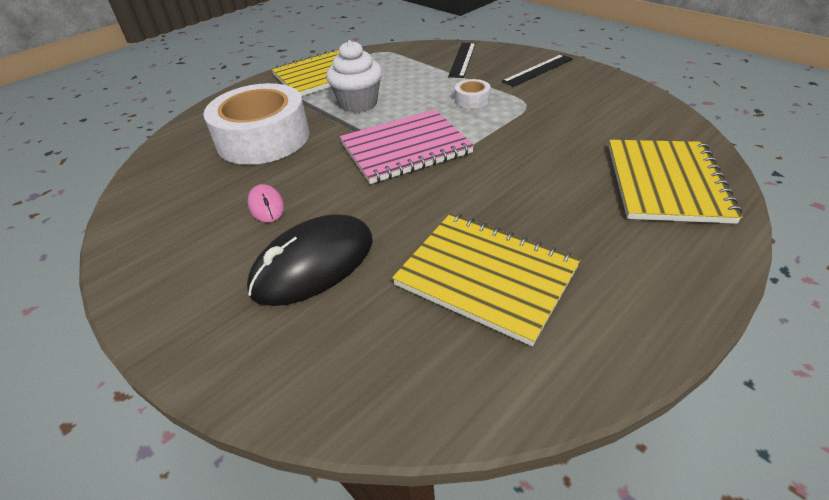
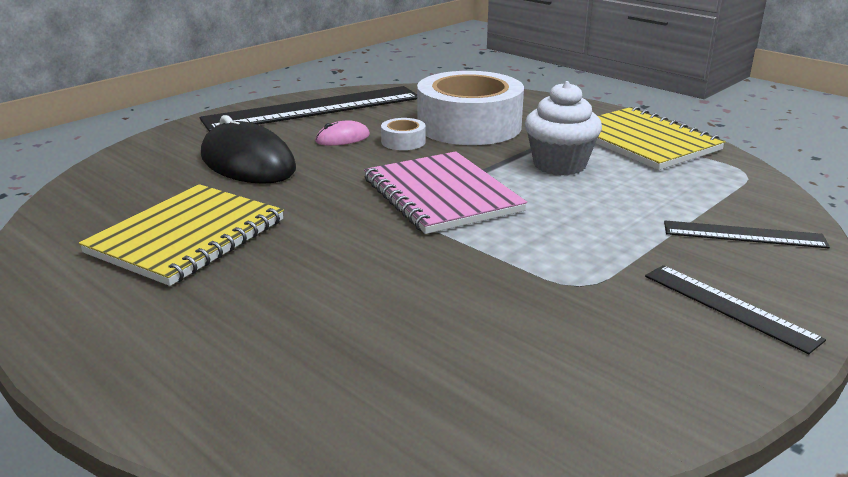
camera: 85 degrees right, 15 degrees down
white tape [455,79,490,108] -> white tape moved to [381,118,426,150]
yellow notebook [609,140,743,224] -> none
none -> black ruler [200,86,417,131]

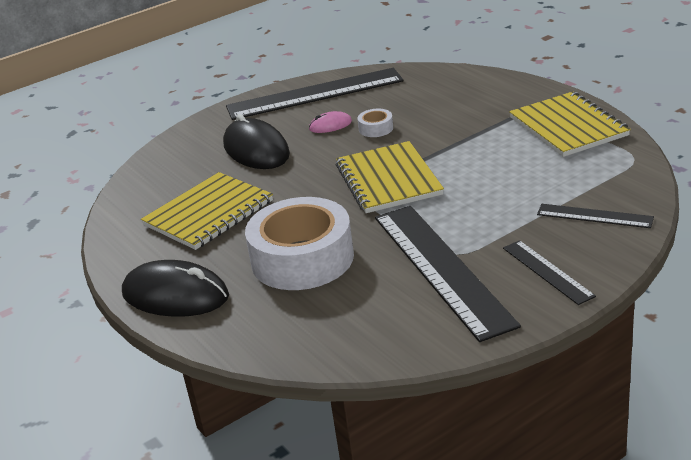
camera: 15 degrees right, 5 degrees up
pink notebook [364,151,527,234] -> yellow notebook [336,141,444,213]
white tape [417,71,524,145] -> white tape moved to [245,197,354,290]
white cupcake [525,81,602,175] -> none
none -> black mouse [122,260,229,317]
none -> black ruler [375,206,521,342]

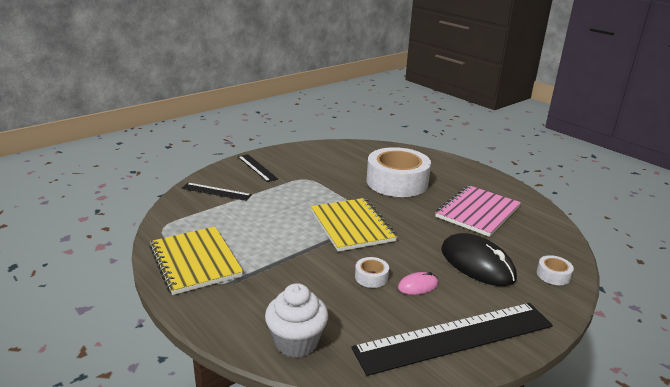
camera: 170 degrees right, 5 degrees down
black mouse [122,260,229,317] -> none
yellow notebook [141,172,273,250] -> pink notebook [435,185,521,237]
black ruler [375,206,521,342] -> none
none -> white cupcake [265,283,328,358]
none -> white tape [537,255,574,285]

